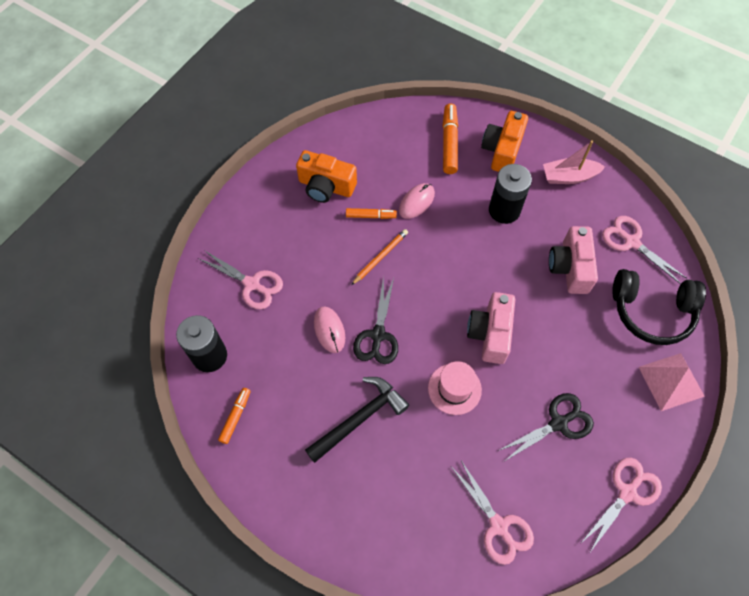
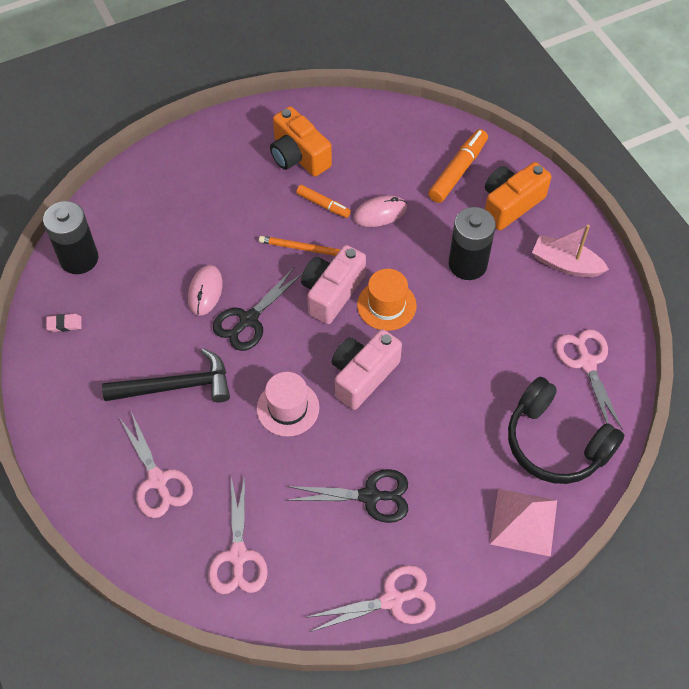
camera: 30 degrees right, 5 degrees down
pink scissors [198,250,283,310] -> pink scissors moved to [120,411,193,518]
orange marker [218,388,251,444] -> pink eraser [46,314,81,332]
orange pencil [351,229,408,285] -> orange pencil turned 150 degrees counterclockwise [259,236,341,256]
pink camera [549,226,598,294] -> pink camera moved to [301,245,366,324]
none -> orange hat [357,269,417,331]

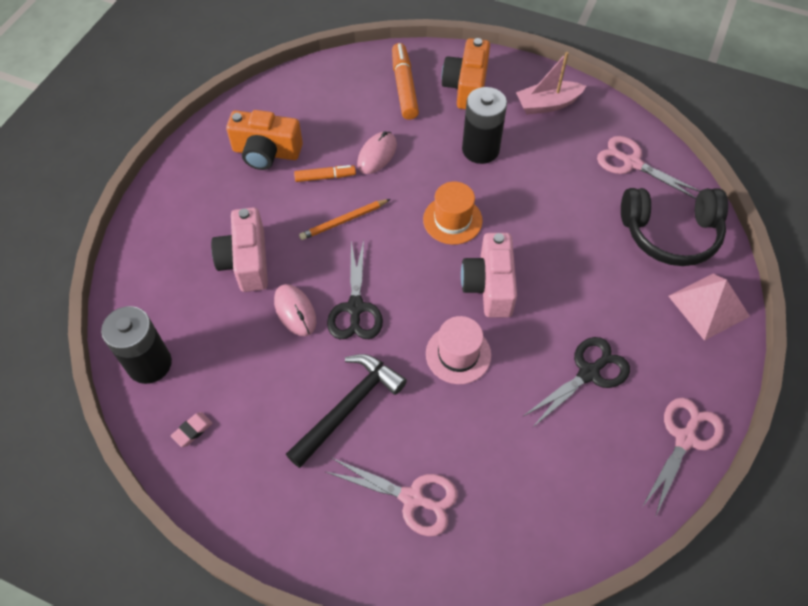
camera: 40 degrees left, 0 degrees up
pink scissors [208,476,268,594] -> none
pink camera [301,245,366,324] -> pink camera moved to [211,207,268,292]

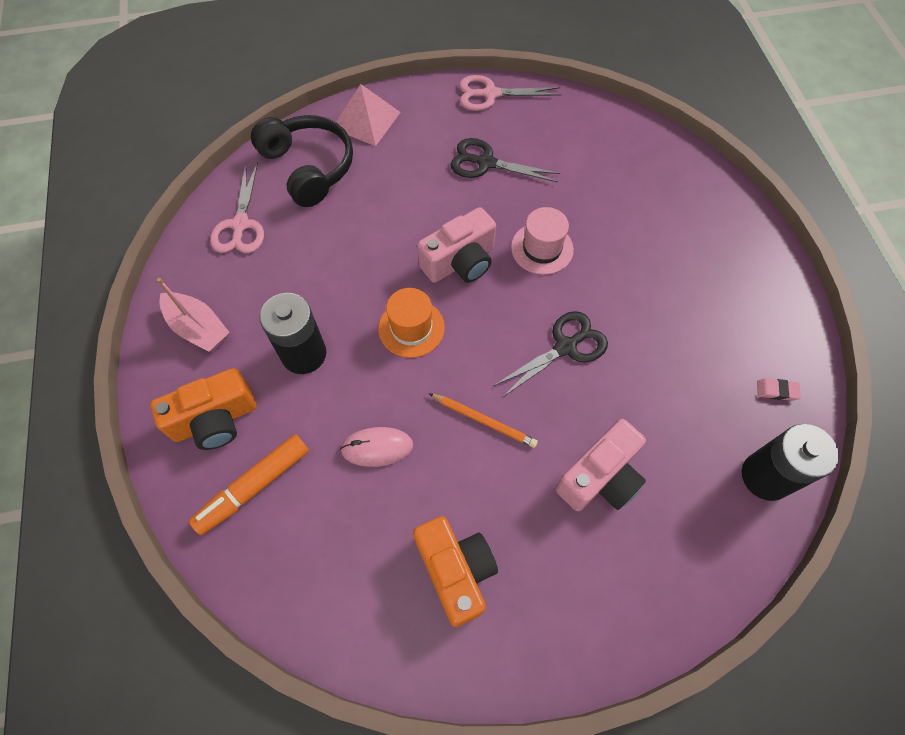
camera: 125 degrees left, 5 degrees up
pink mouse [274,284,317,336] -> none
black hammer [286,354,407,468] -> none
orange marker [294,165,356,182] -> none
pink scissors [326,458,458,536] -> none

